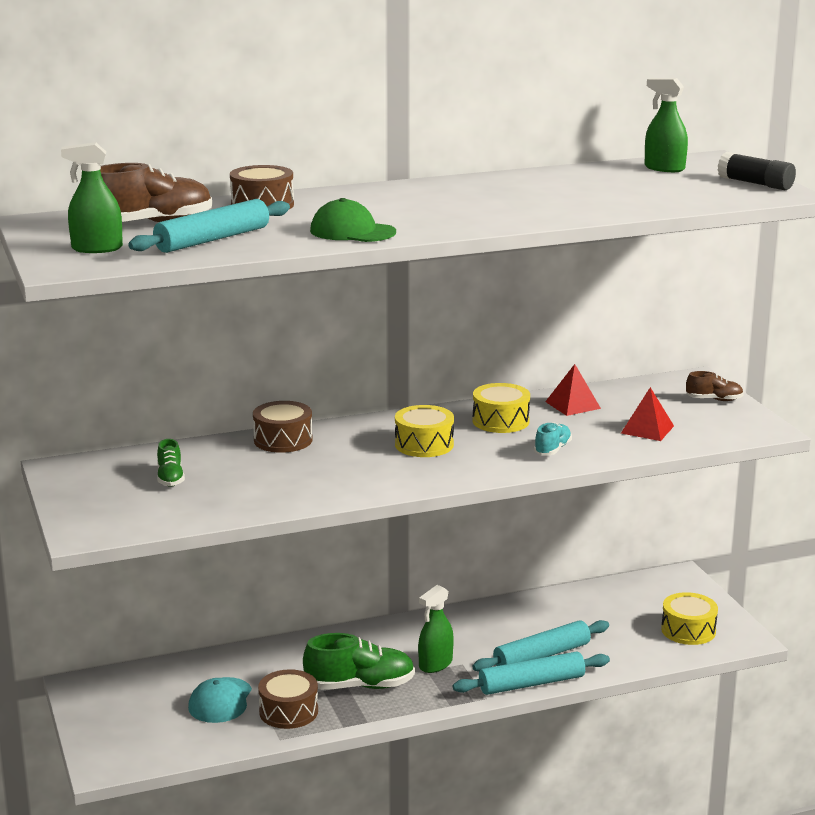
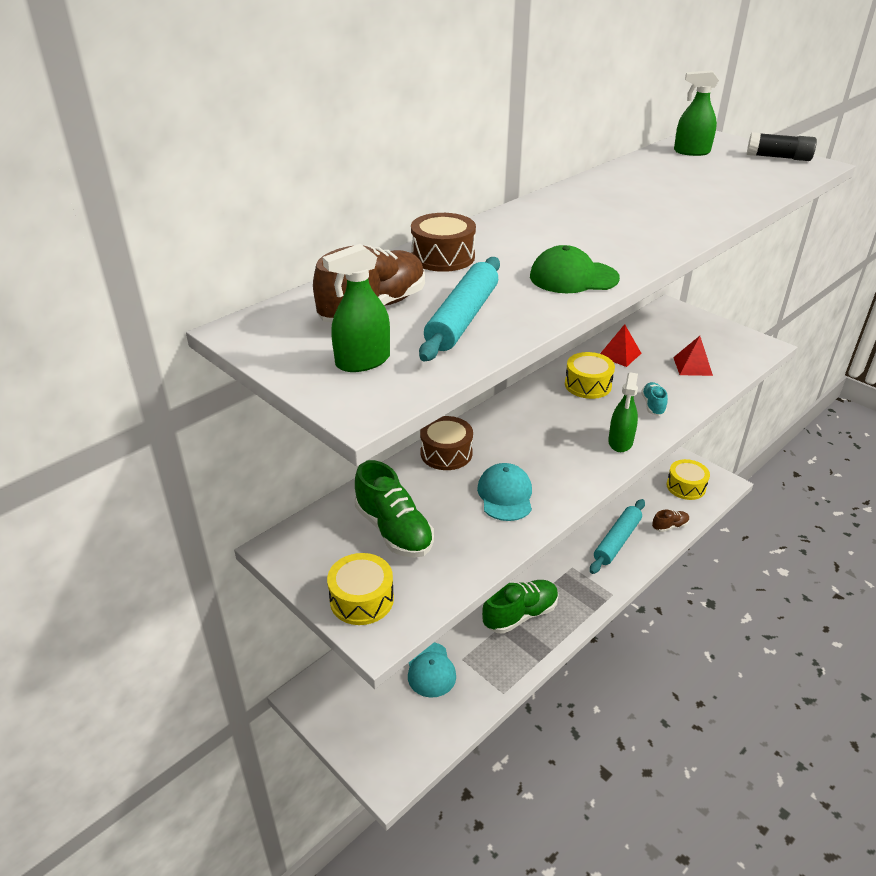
camera: 25 degrees left, 15 degrees up
green shoe [157,439,185,487] -> green shoe [355,460,434,558], size x1.87
brown drum [258,669,318,729] -> none
yellow drum [395,405,454,457] -> yellow drum moved to [327,553,394,625]
green spray bottle [418,585,454,673] -> green spray bottle moved to [608,372,638,452]
turquoise rolling pin [453,651,610,695] -> none
brown shoe [686,371,744,401] -> brown shoe moved to [652,510,690,532]
none -> turquoise cap [477,463,532,521]

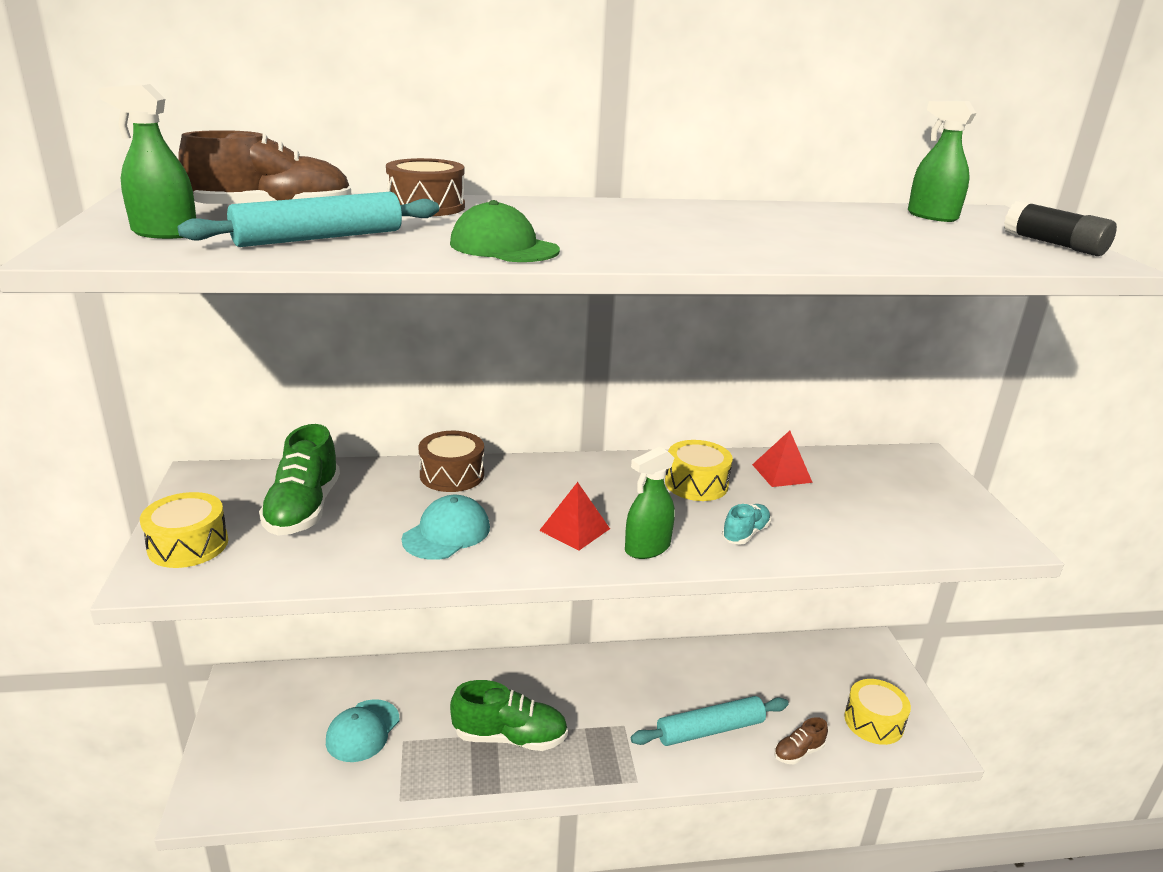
camera: 35 degrees right, 10 degrees down
brown shoe [652,510,690,532] -> brown shoe turned 135 degrees clockwise [774,717,828,764]
red pyramid [673,336,713,376] -> red pyramid moved to [539,482,610,551]

